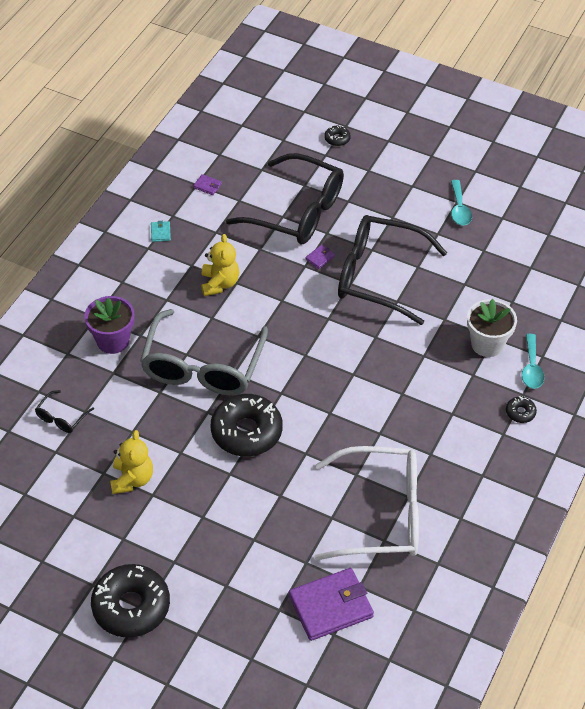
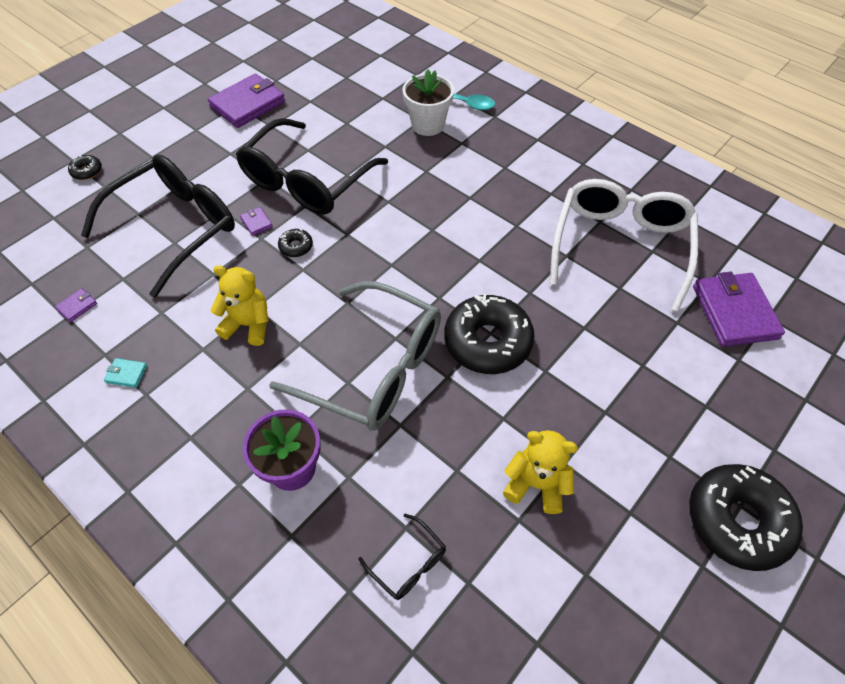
camera: 75 degrees left, 5 degrees up
turquoise spoon [451,180,472,226] -> purple wallet [208,74,285,128]
black donut [506,396,537,423] -> black donut moved to [278,229,313,257]

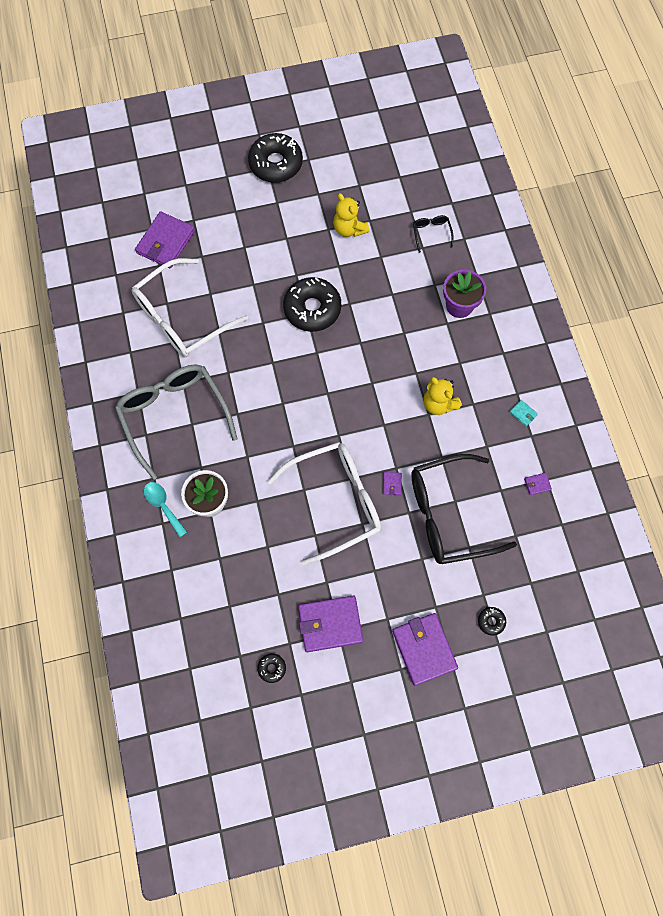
camera: 145 degrees left, 15 degrees up
black glasses [236,118,388,215] -> white glasses [267,442,381,565]
grey glasses [269,281,441,431] -> grey glasses moved to [115,365,238,480]
black donut [278,229,313,257] -> black donut moved to [257,654,286,683]
none -> purple wallet [392,613,458,686]

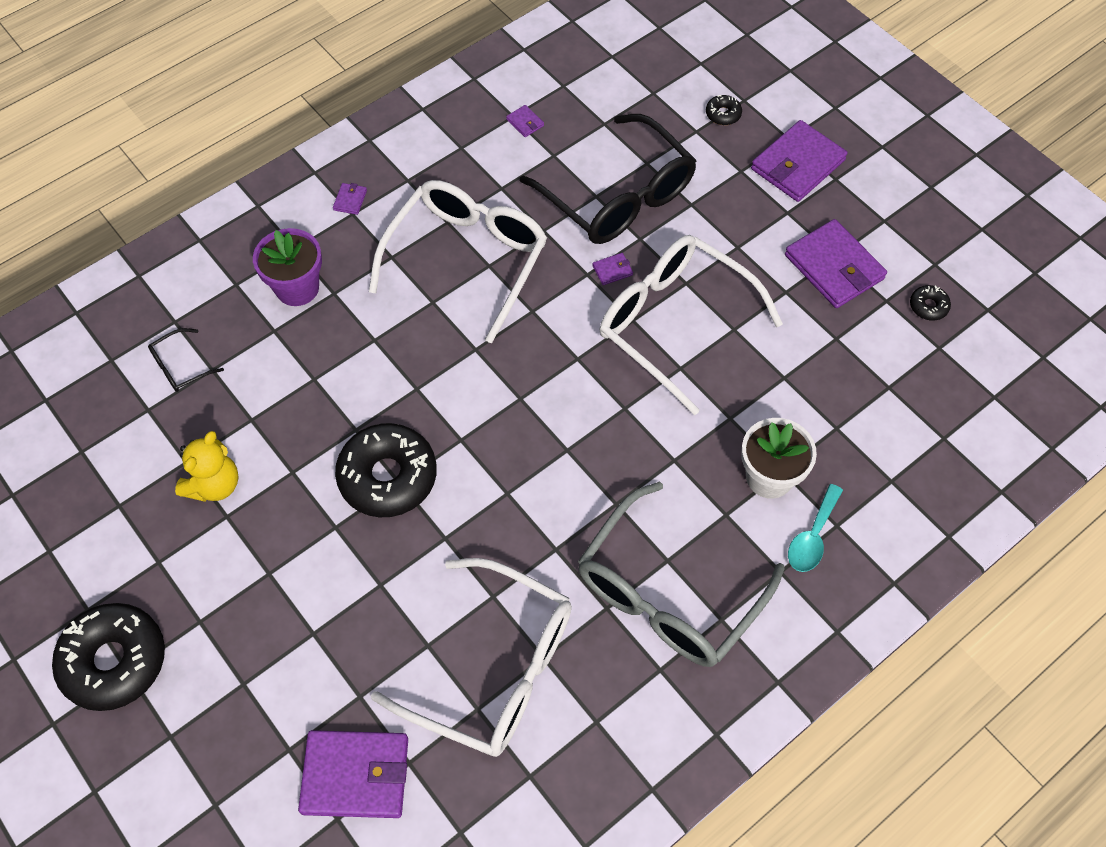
camera: 115 degrees left, 10 degrees down
yellow teddy bear [424,377,462,415] -> white glasses [369,180,547,343]
turquoise wallet [510,400,538,426] -> none
none -> purple wallet [333,183,367,215]

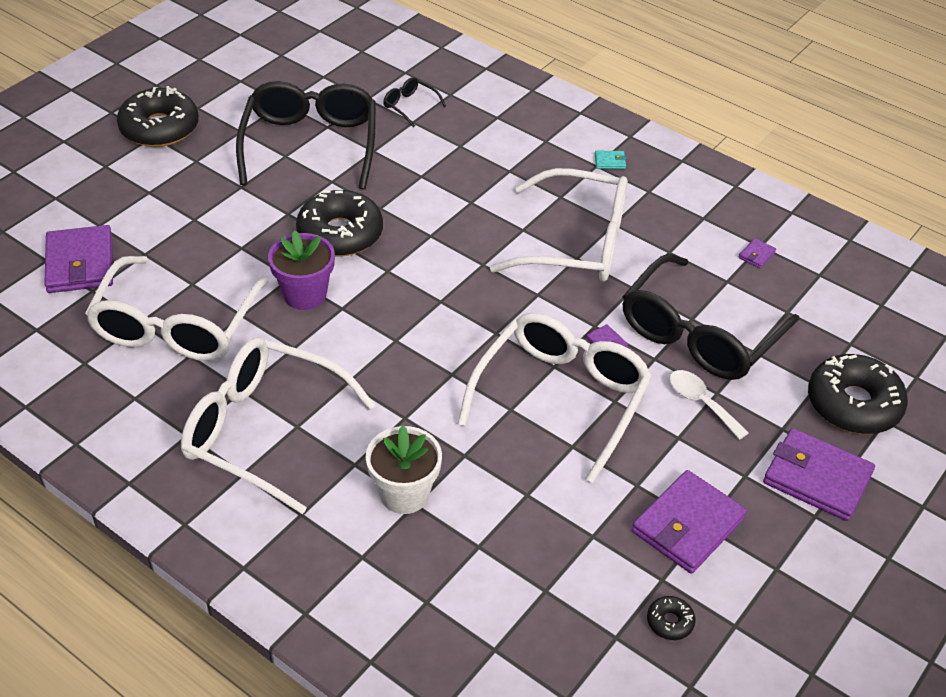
camera: 75 degrees right, 15 degrees down
yellow teddy bear [175,431,239,502] -> black glasses [236,81,376,189]
purple flower pot [253,228,322,306] -> purple flower pot moved to [268,230,335,310]
purple wallet [333,183,367,215] -> turquoise wallet [595,151,626,169]
grey glasses [578,481,784,667] -> white glasses [181,337,375,514]
black donut [706,95,742,125] -> black donut [808,354,908,434], size x2.33
turquoise spoon [788,484,843,572] -> none
none -> white spoon [669,370,749,440]

